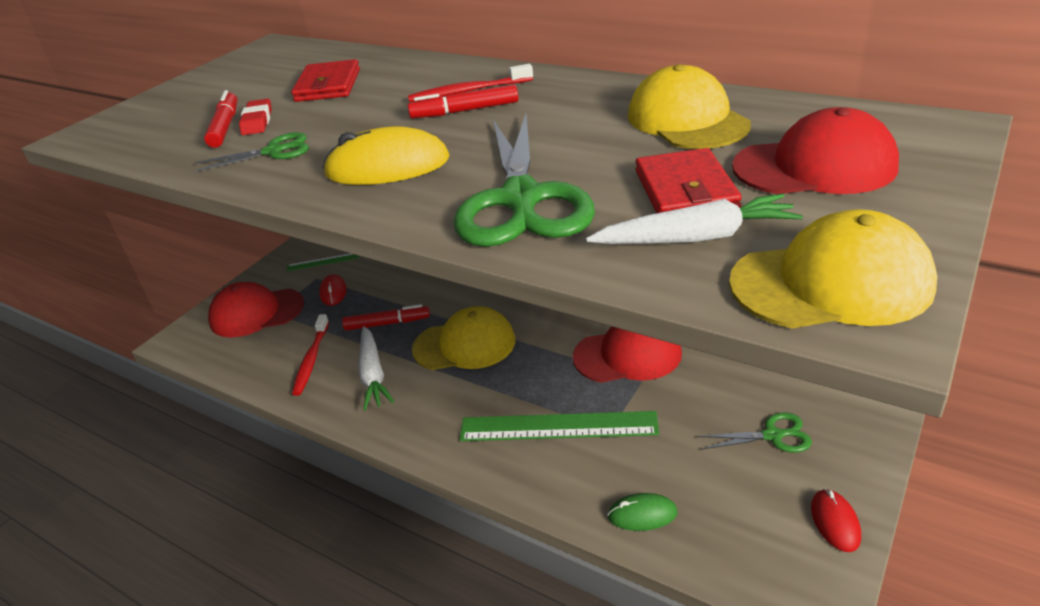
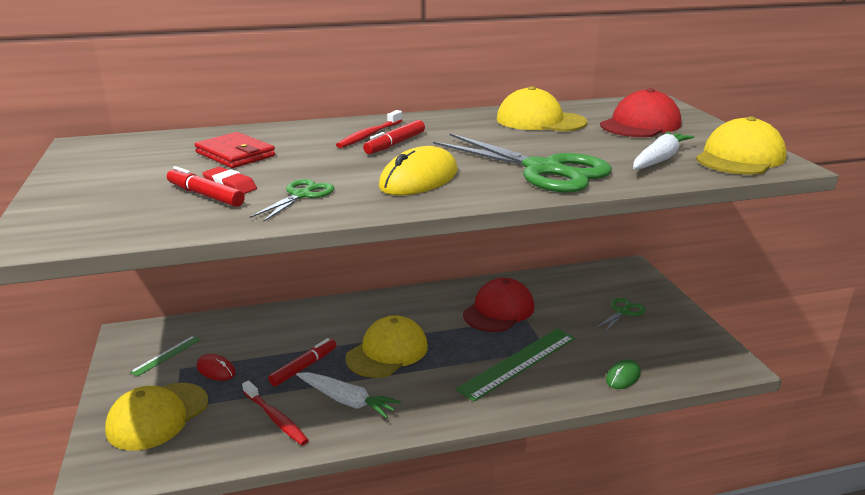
camera: 50 degrees left, 10 degrees down
red cap [208,282,304,338] -> yellow cap [105,383,208,451]
red wallet [635,148,742,213] -> none
red mouse [811,489,861,552] -> none

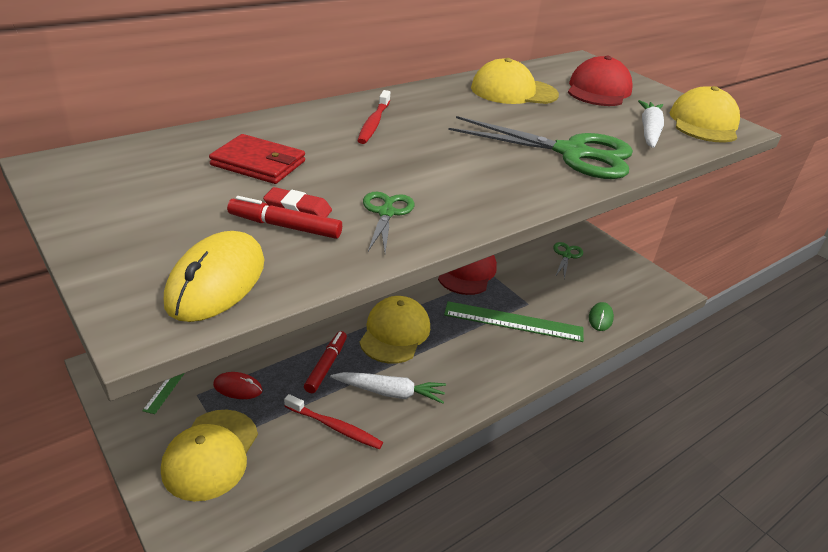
camera: 25 degrees left, 10 degrees up
red marker [363,120,425,154] -> none
yellow mouse [379,146,457,195] -> yellow mouse moved to [164,231,264,322]
green ruler [456,329,575,402] -> green ruler turned 75 degrees clockwise [444,301,584,342]

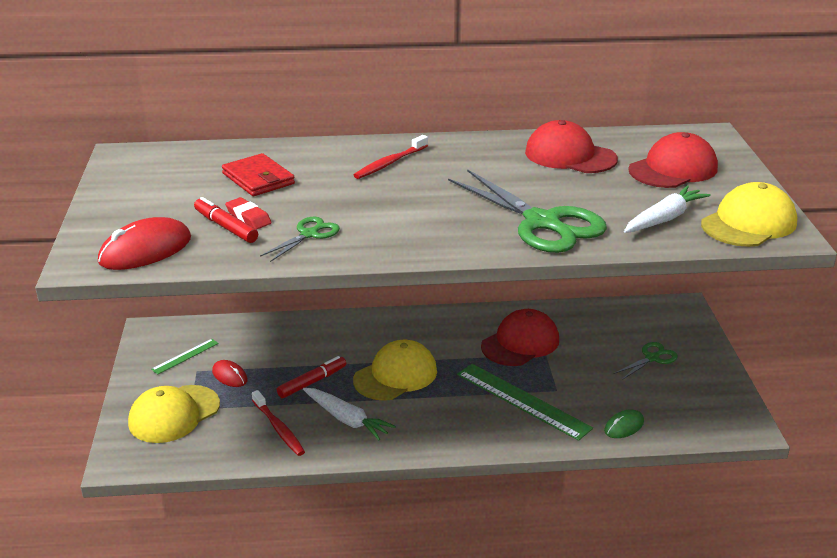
camera: 35 degrees right, 5 degrees down
yellow mouse [164,231,264,322] -> red mouse [98,217,191,270]
yellow cap [471,58,559,104] -> red cap [525,120,618,173]

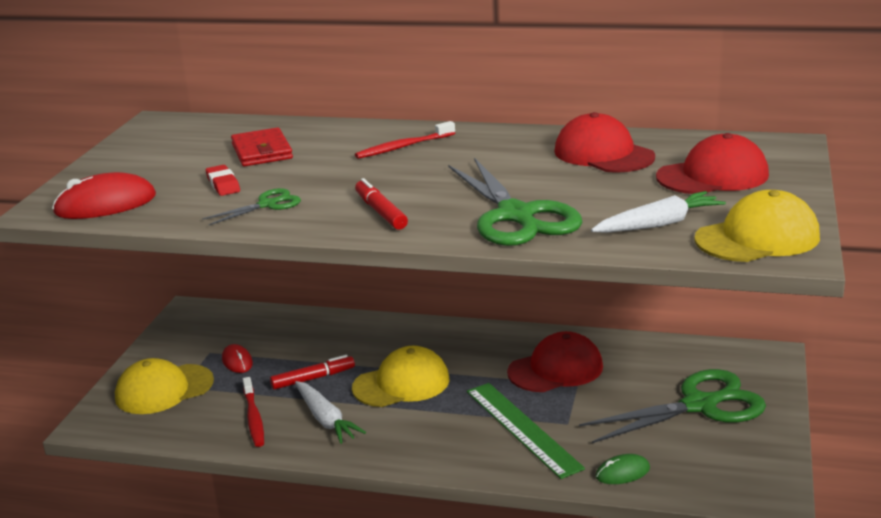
camera: 20 degrees right, 5 degrees down
green ruler [151,339,219,374] -> none
red marker [194,197,258,243] -> red marker moved to [355,178,408,230]
green scissors [614,342,678,380] -> green scissors [579,369,766,443], size x2.07

